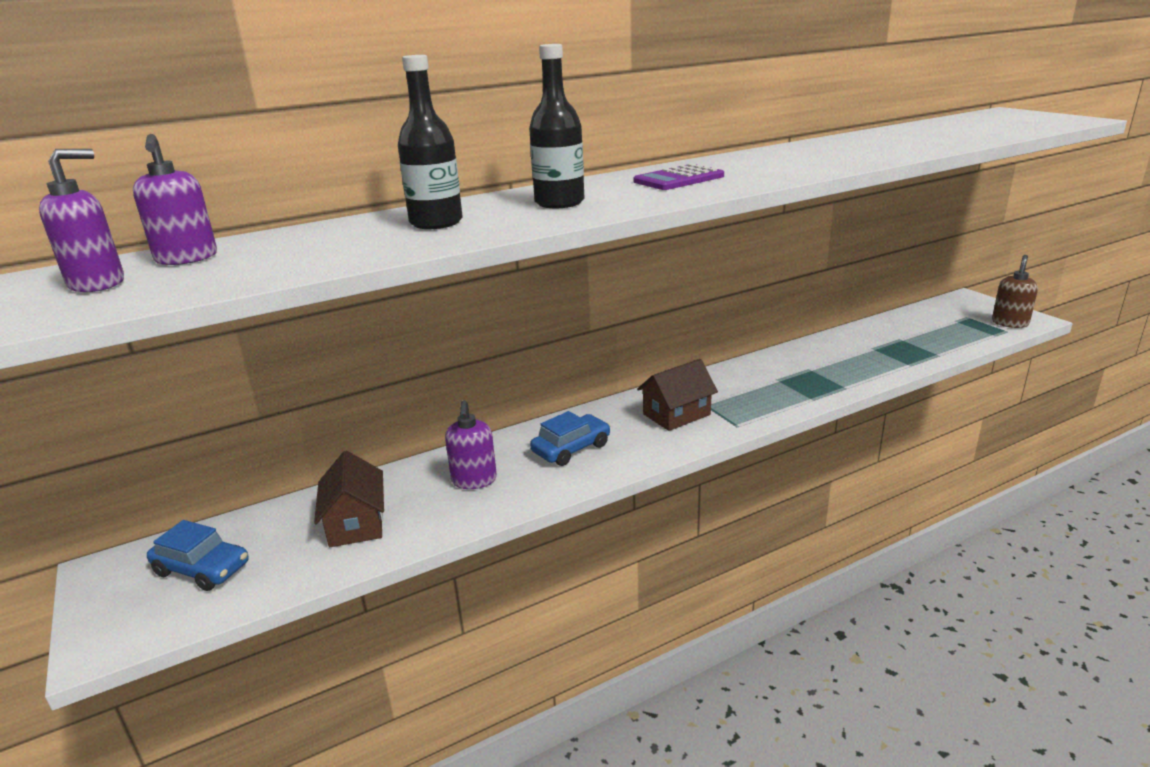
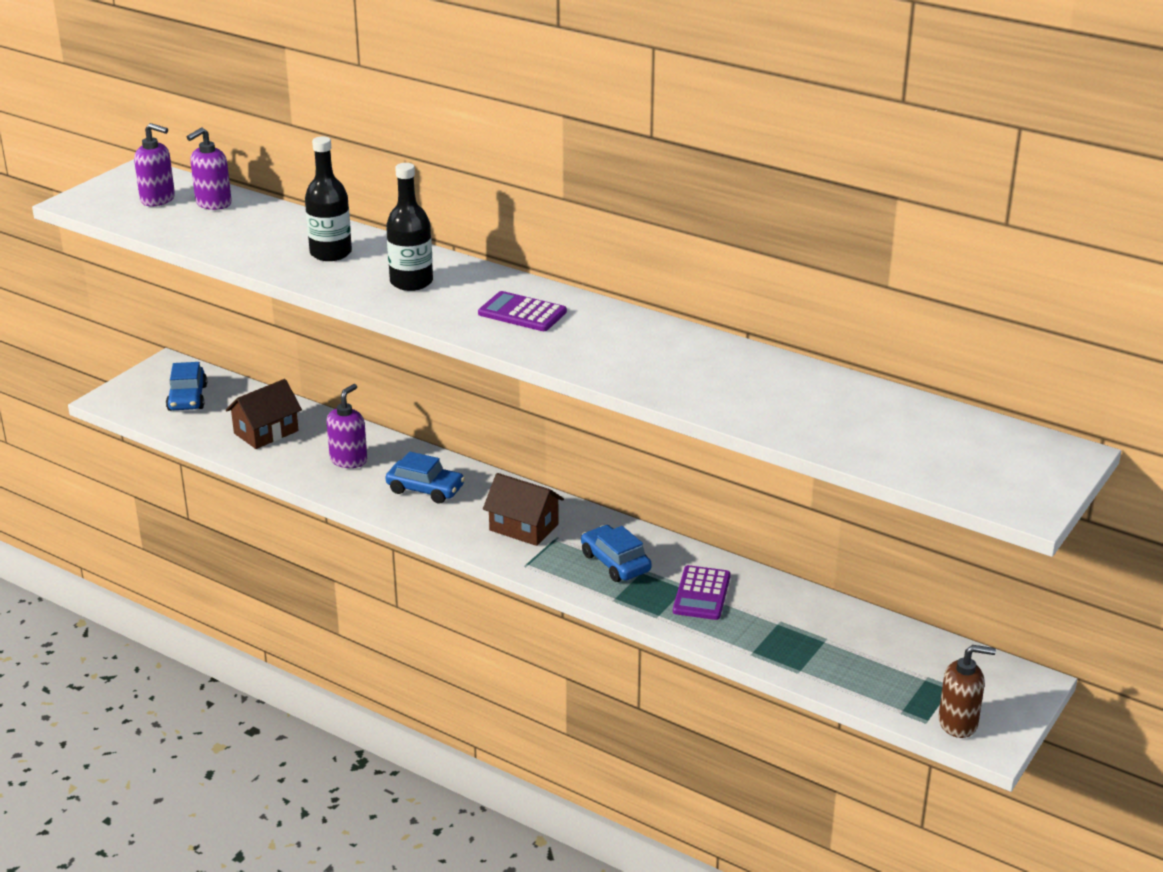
camera: 60 degrees right, 5 degrees up
purple soap dispenser [445,400,497,489] -> purple soap dispenser turned 150 degrees clockwise [326,384,367,468]
none -> blue car [581,525,652,582]
none -> purple calculator [673,565,731,620]

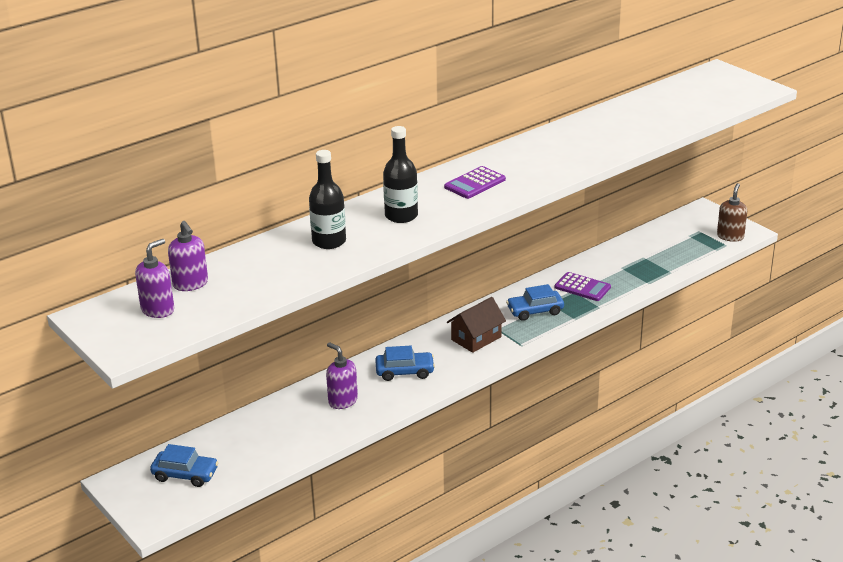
camera: 70 degrees left, 0 degrees up
brown house [226,379,302,449] -> none
blue car [385,451,465,504] -> blue car turned 45 degrees clockwise [375,346,435,381]

